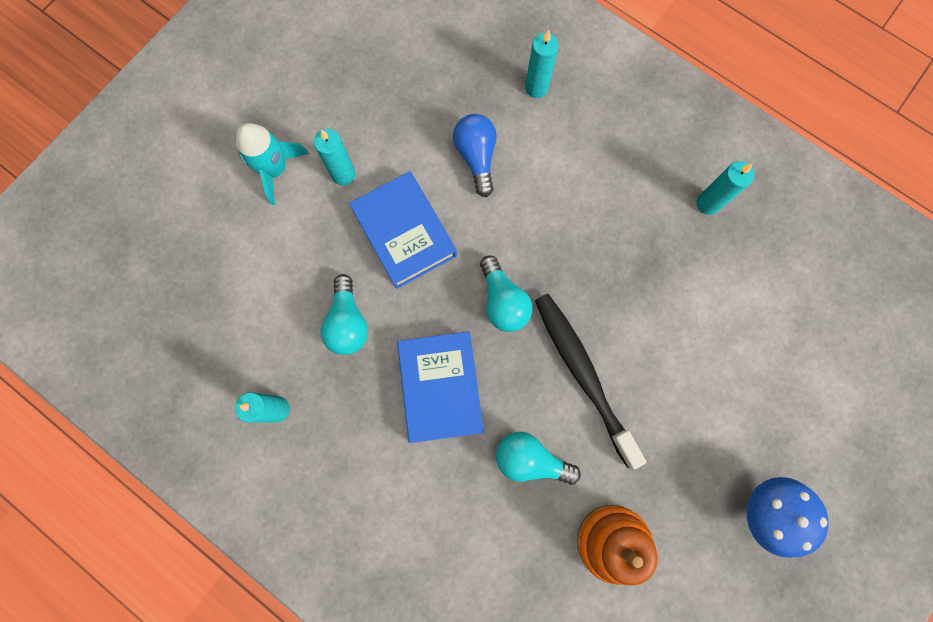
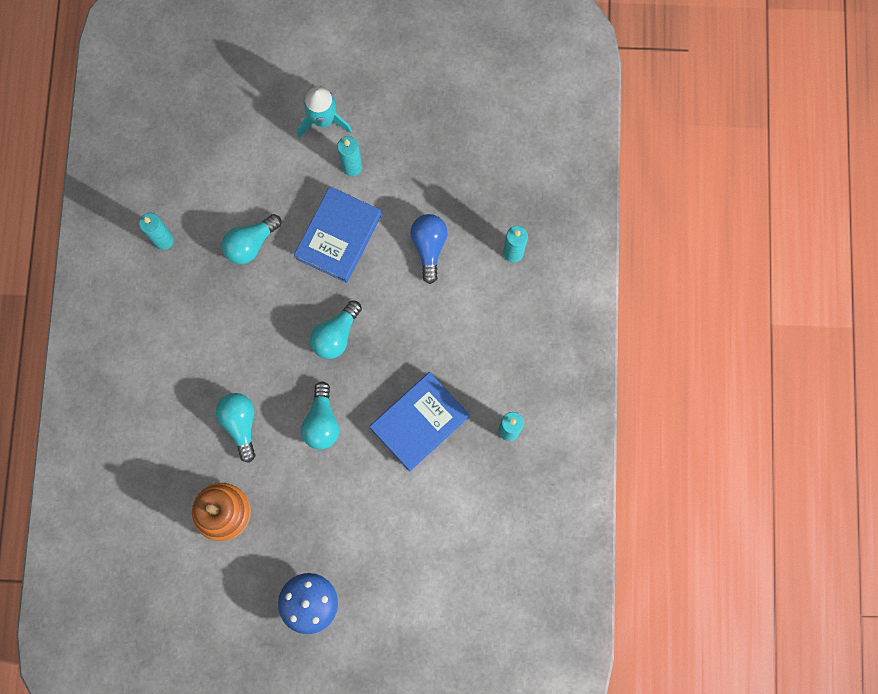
camera: 55 degrees right, 0 degrees up
blue book [397,331,484,443] -> blue book moved to [370,372,469,471]
blue light bulb [453,114,497,197] -> blue light bulb turned 45 degrees counterclockwise [411,214,447,284]
black toothbrush [535,294,646,469] -> turquoise light bulb [301,382,339,450]

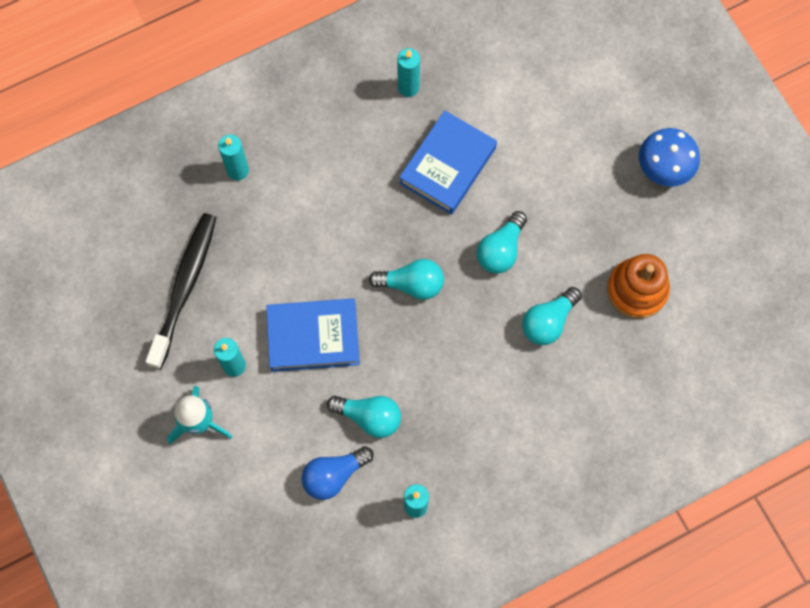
camera: 120 degrees left, 5 degrees down
turquoise light bulb [301,382,339,450] -> turquoise light bulb turned 150 degrees clockwise [476,211,527,274]
blue book [370,372,469,471] -> blue book turned 75 degrees counterclockwise [399,110,497,215]
blue light bulb [411,214,447,284] -> blue light bulb moved to [301,446,374,500]
none -> black toothbrush [146,213,216,369]

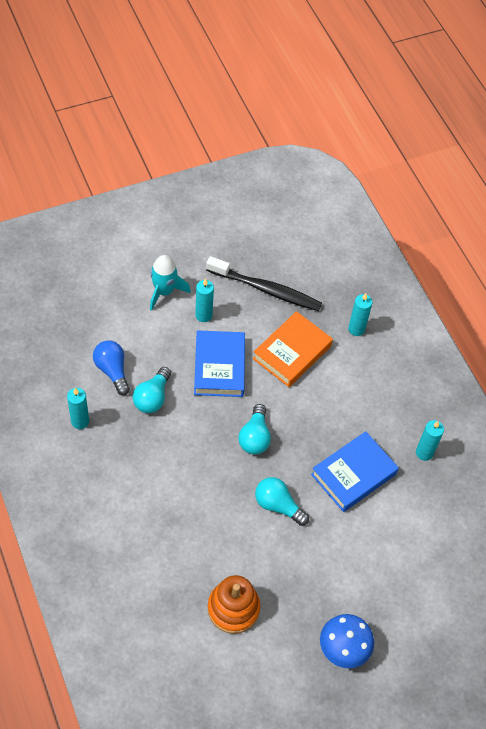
camera: 90 degrees right, 15 degrees down
blue book [399,110,497,215] -> blue book turned 75 degrees counterclockwise [311,431,399,512]
turquoise light bulb [522,287,582,345] -> none
none -> orange book [253,311,333,387]

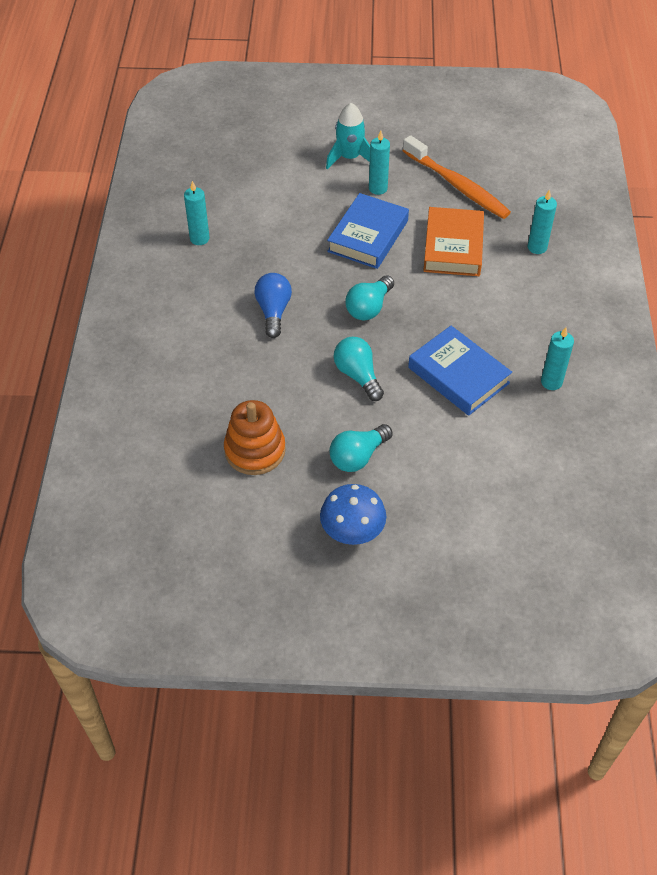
camera: 30 degrees right, 5 degrees down
blue light bulb [93,340,130,395] -> blue light bulb moved to [254,273,292,338]
turquoise light bulb [133,367,171,413] -> turquoise light bulb moved to [329,424,393,472]
black toothbrush [206,256,322,311] -> orange toothbrush [403,135,511,219]
orange book [253,311,333,387] -> orange book turned 60 degrees counterclockwise [423,207,484,276]
blue book [311,431,399,512] -> blue book turned 60 degrees clockwise [408,326,512,416]

